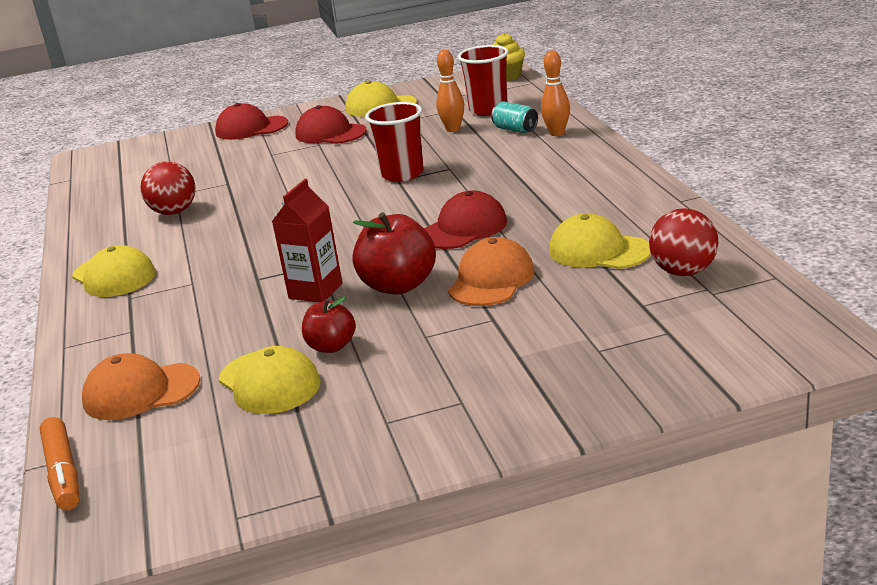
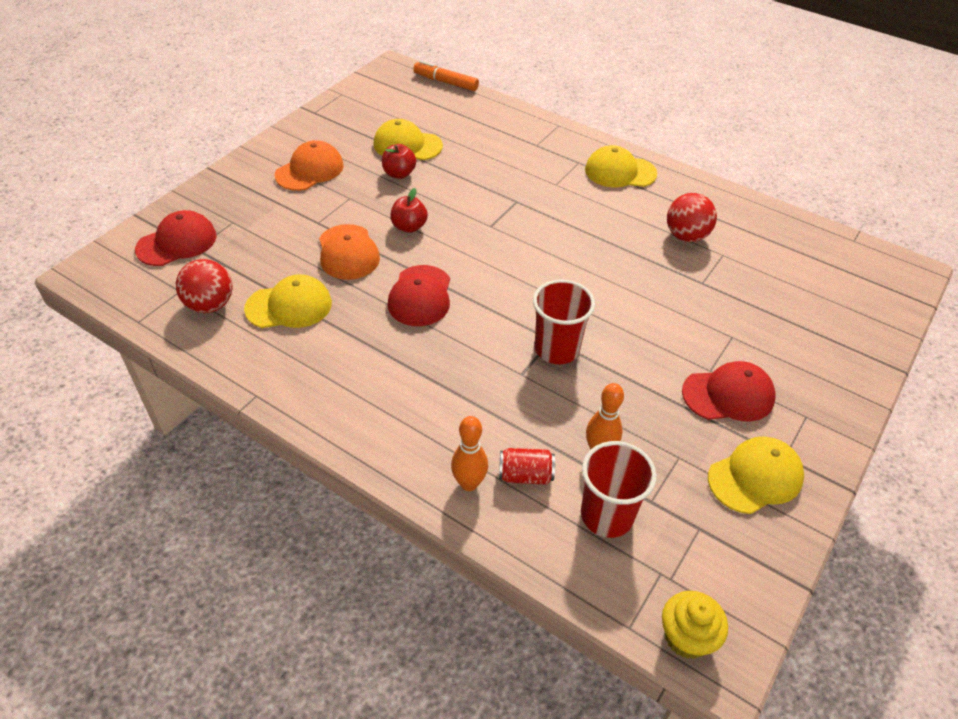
camera: 135 degrees right, 20 degrees up
orange cap [82,353,200,420] -> orange cap moved to [275,140,344,191]
red cap [215,103,288,140] -> red cap moved to [135,210,217,266]
red carton [272,179,342,303] -> none
red apple [353,212,436,295] -> red apple [390,188,428,233], size x0.60
turquoise can [491,101,538,133] -> red can [499,448,555,485]

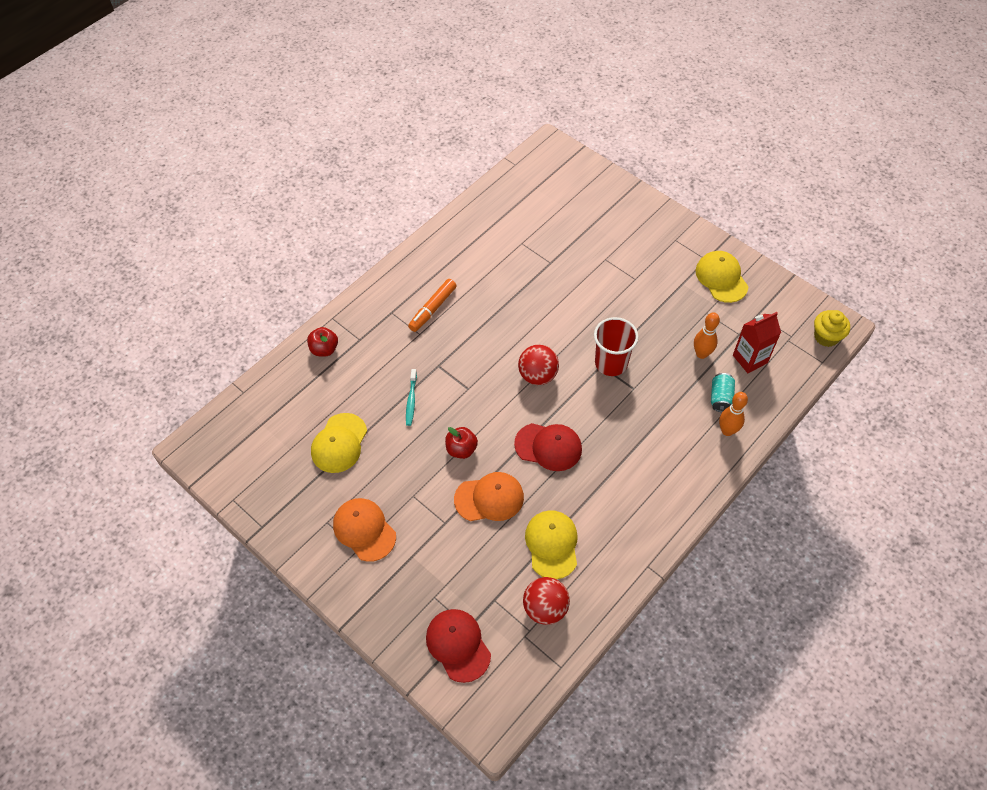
camera: 80 degrees left, 10 degrees up
red apple [382,144,416,179] -> red apple moved to [307,327,338,357]
orange marker [413,60,479,91] -> orange marker moved to [408,279,456,332]
red can [499,448,555,485] -> turquoise can [711,373,735,412]
red cup [581,441,657,538] -> red carton [733,312,781,373]
yellow cap [585,145,657,187] -> none
red ball [667,193,717,242] -> red ball moved to [518,345,559,385]
red cap [682,361,776,421] -> none
none -> turquoise toothbrush [406,369,417,426]

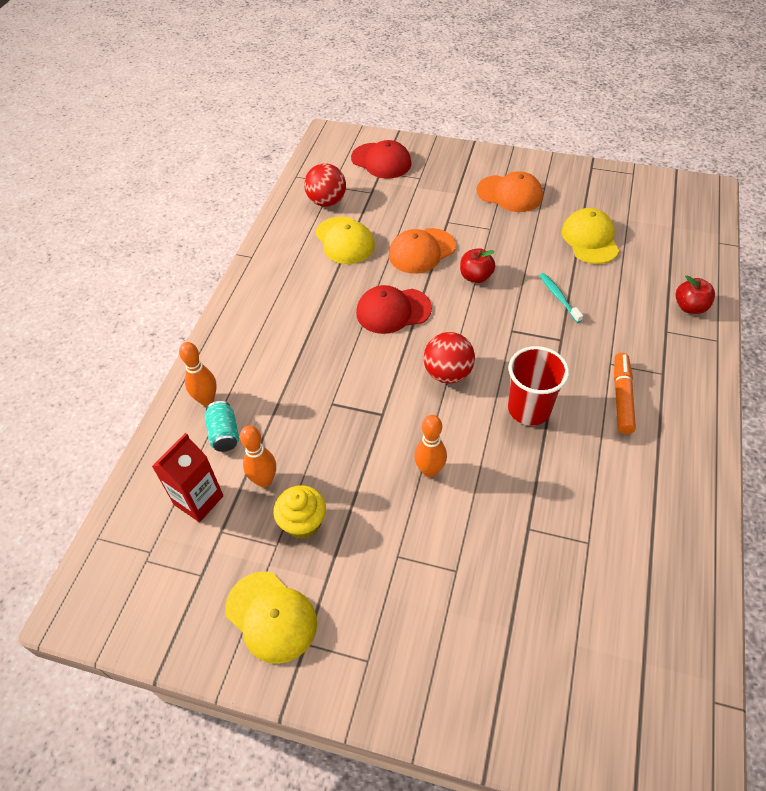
camera: 155 degrees right, 5 degrees down
red cup [594,317,638,376] -> red cup moved to [508,346,569,425]
yellow cupcake [814,310,850,347] -> yellow cupcake moved to [273,485,326,539]
none -> orange bowling pin [414,415,447,478]

